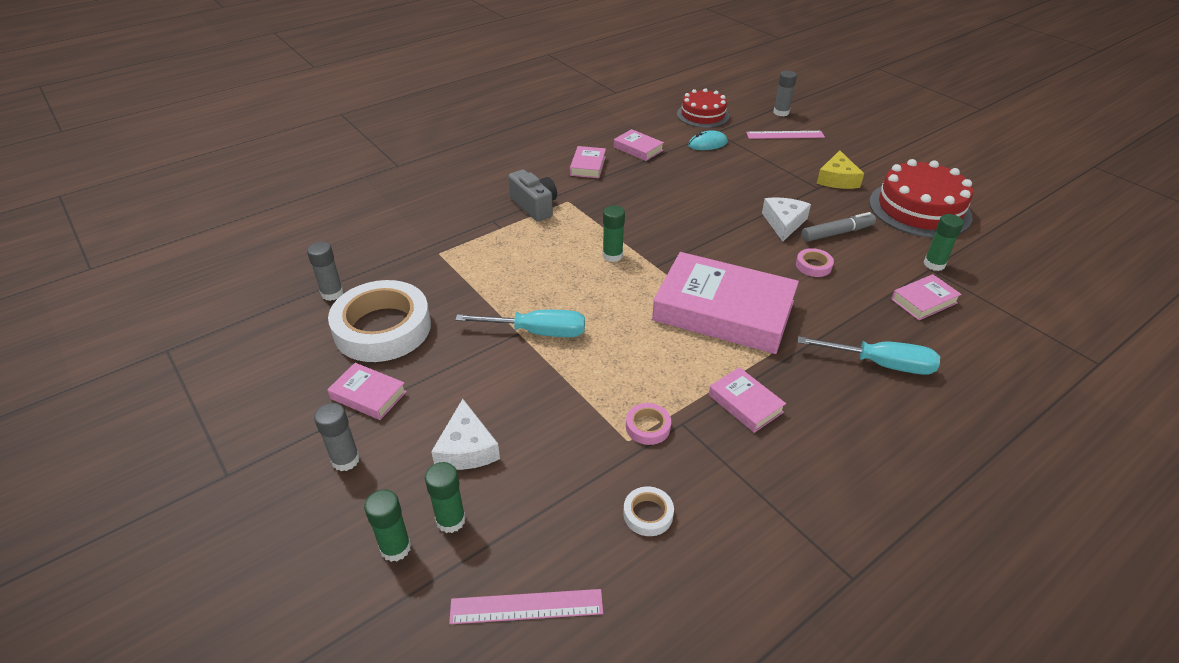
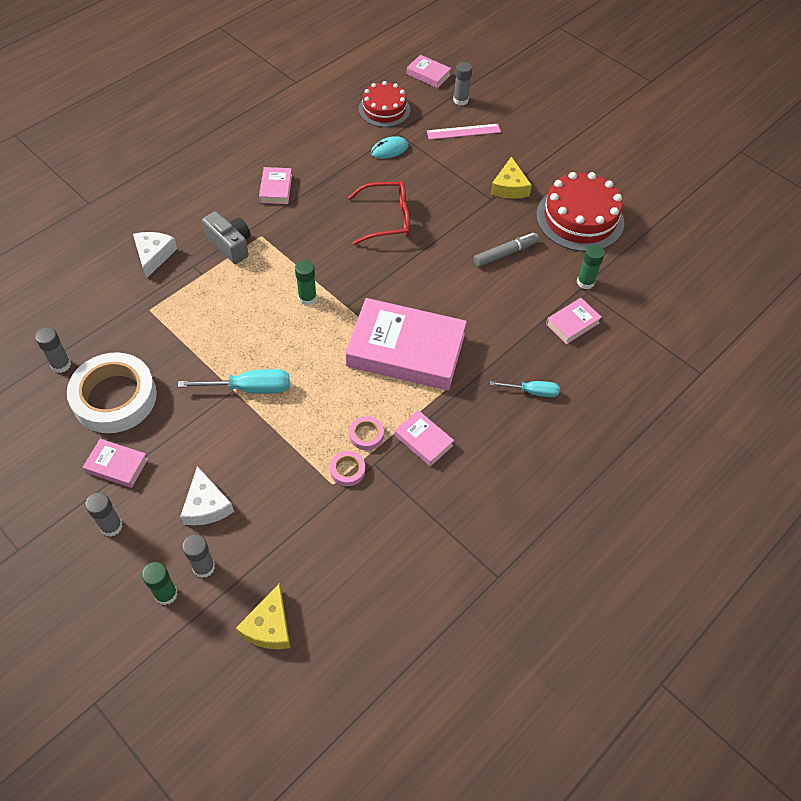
camera: 10 degrees left, 15 degrees up
green glue stick [425,462,466,533] -> grey glue stick [182,534,215,578]
pink ruler [449,589,603,624] -> yellow cheese [236,583,290,649]
pink book [614,129,664,161] -> pink book moved to [407,55,451,88]
white tape [623,486,674,536] -> none
white cheese [762,197,811,242] -> white cheese moved to [133,232,177,279]
pink tape [796,248,834,277] -> pink tape moved to [349,416,384,450]
turquoise screwdriver [797,336,940,375] -> turquoise screwdriver [490,381,560,397], size x0.64
none -> red glasses [348,181,410,245]

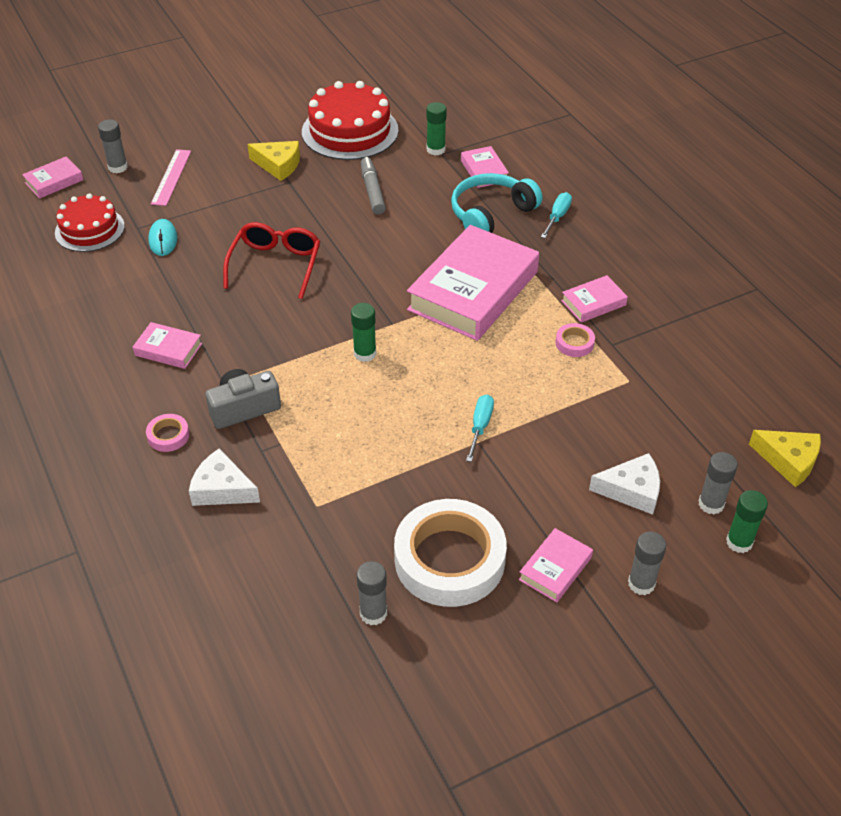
camera: 70 degrees left, 10 degrees down
turquoise screwdriver [178,369,290,393] -> turquoise screwdriver [466,394,494,462], size x0.64
pink tape [330,451,365,486] -> pink tape moved to [146,414,189,452]
none -> turquoise headphones [451,173,543,233]

